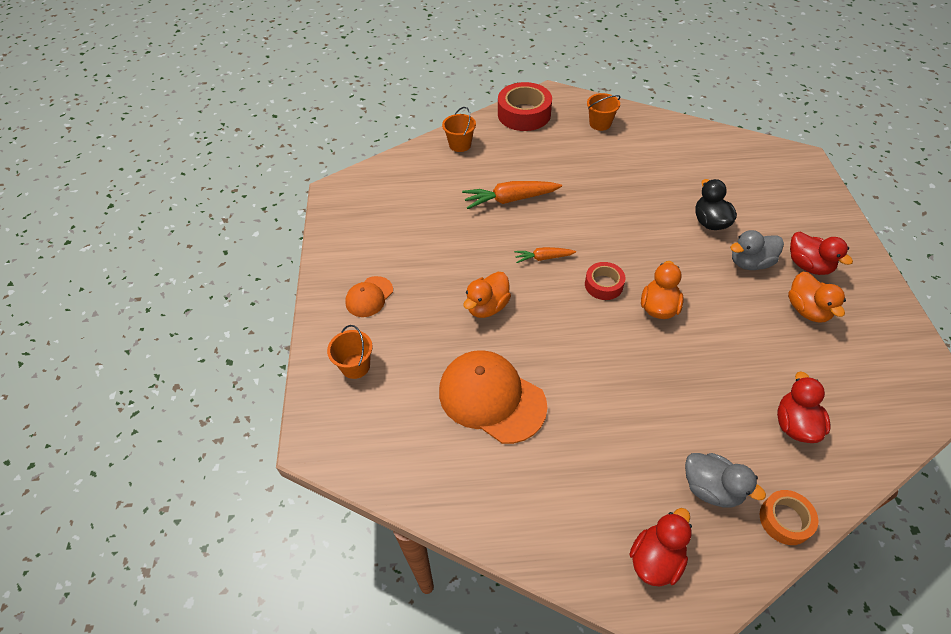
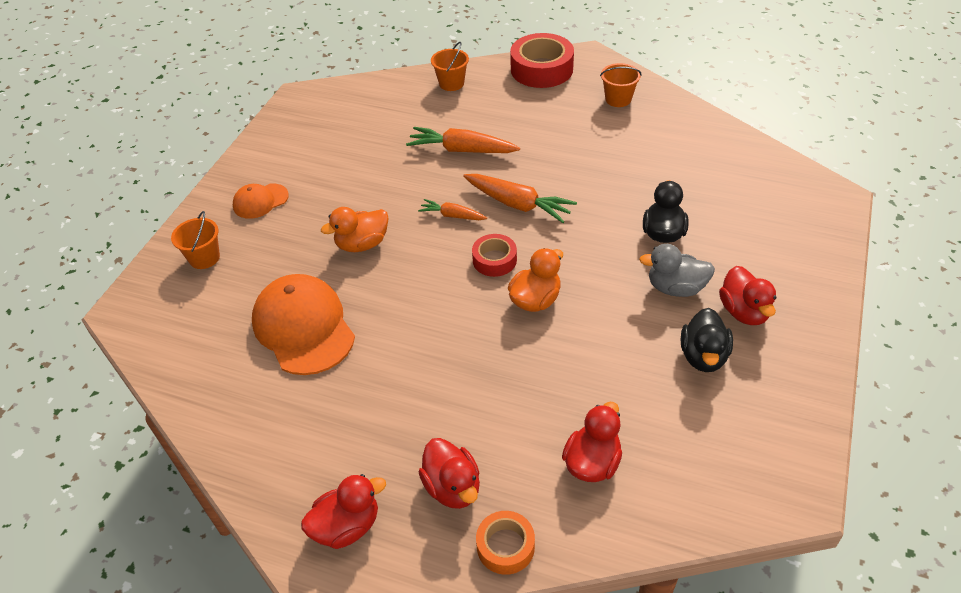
camera: 25 degrees right, 5 degrees down
grey duck [685,453,766,507] -> red duck [419,438,480,509]
orange duck [788,272,846,323] -> black duck [681,308,733,372]
none -> orange carrot [463,174,577,223]

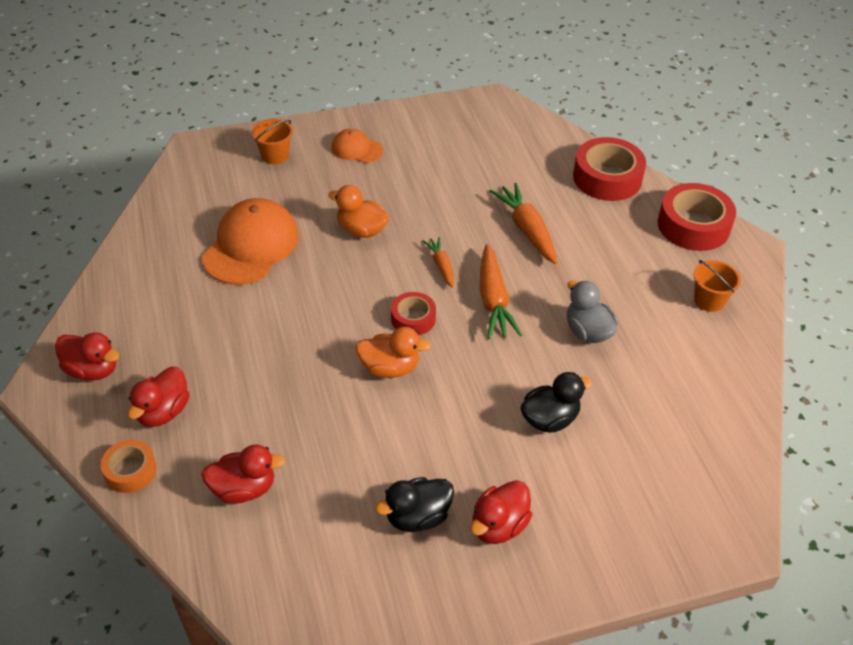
camera: 50 degrees right, 0 degrees up
orange bucket [431,42,469,91] -> red tape [573,137,646,201]
grey duck [639,244,715,297] -> grey duck moved to [567,280,618,343]

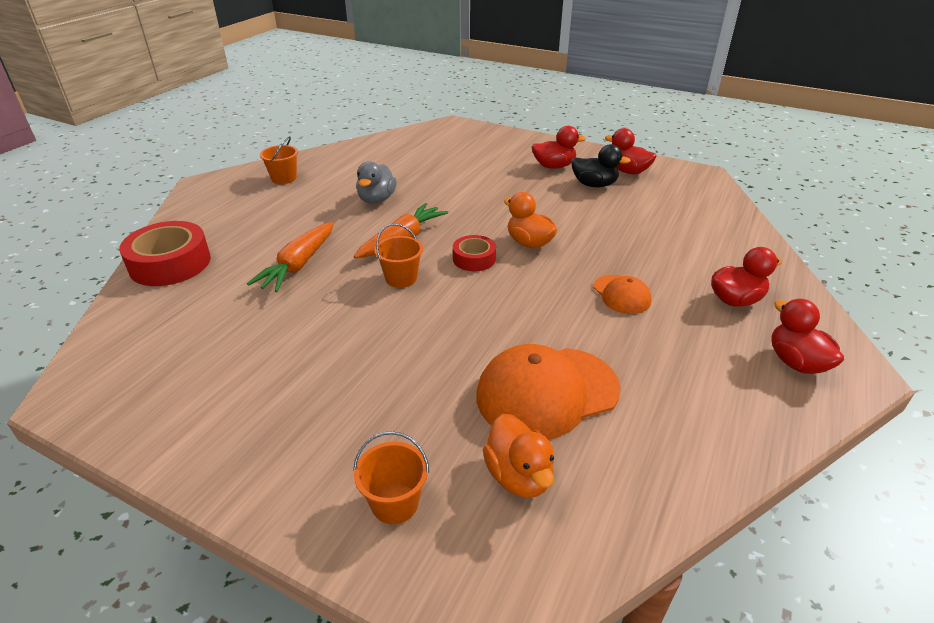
camera: 135 degrees left, 10 degrees down
orange tape [101,440,157,493] -> none
red duck [201,444,285,504] -> red duck moved to [605,128,656,174]
orange duck [328,185,389,238] -> orange duck moved to [483,414,554,498]
orange cap [332,129,383,163] -> orange cap moved to [593,275,651,314]
orange carrot [423,237,454,288] -> orange bucket [375,224,423,288]
black duck [520,372,593,433] -> none
red tape [658,183,736,251] -> none

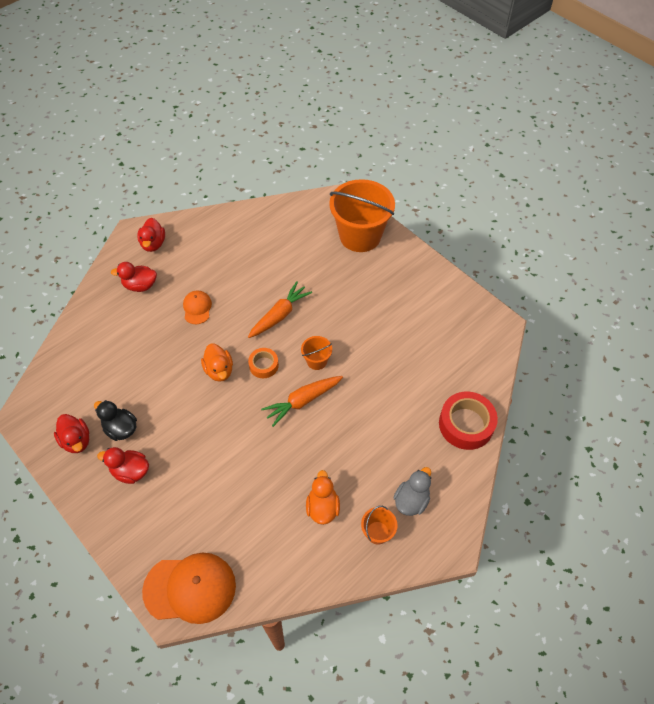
camera: 160 degrees left, 20 degrees up
orange carrot [247,222,334,292] -> orange carrot moved to [248,281,312,338]
orange bucket [353,431,429,524] -> orange bucket [329,179,395,252], size x2.28
grey duck [356,161,397,204] -> grey duck moved to [393,467,431,516]
red tape [453,235,496,271] -> orange tape [248,348,279,378]
orange cap [476,344,621,439] -> orange cap moved to [142,553,236,624]
orange duck [483,414,554,498] -> orange duck moved to [306,470,340,525]

